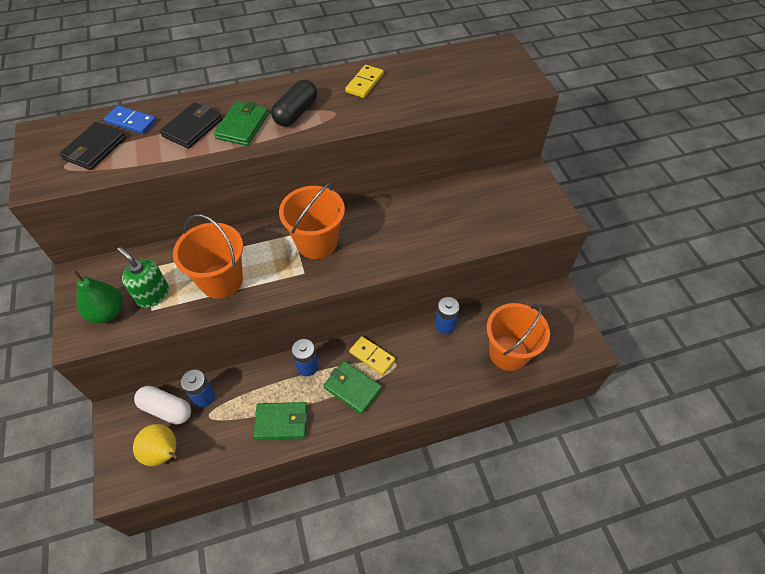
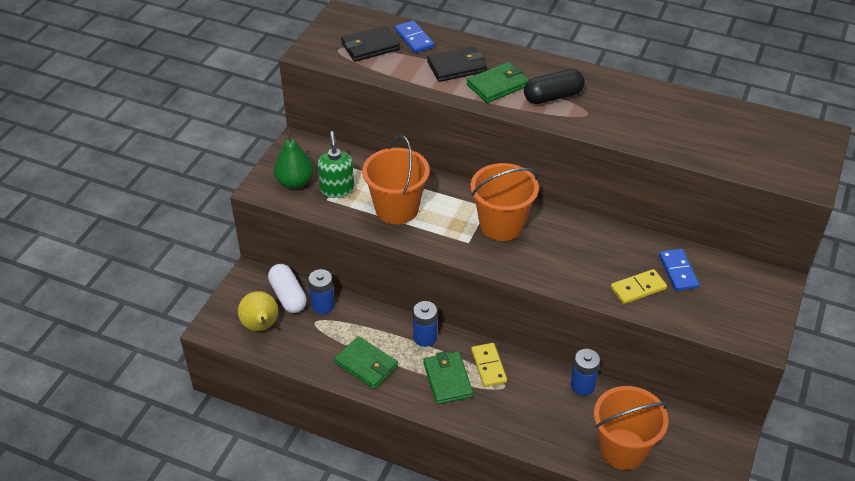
camera: 40 degrees right, 10 degrees down
yellow domino [345,65,384,98] -> yellow domino moved to [611,269,667,304]
none -> blue domino [659,249,699,291]

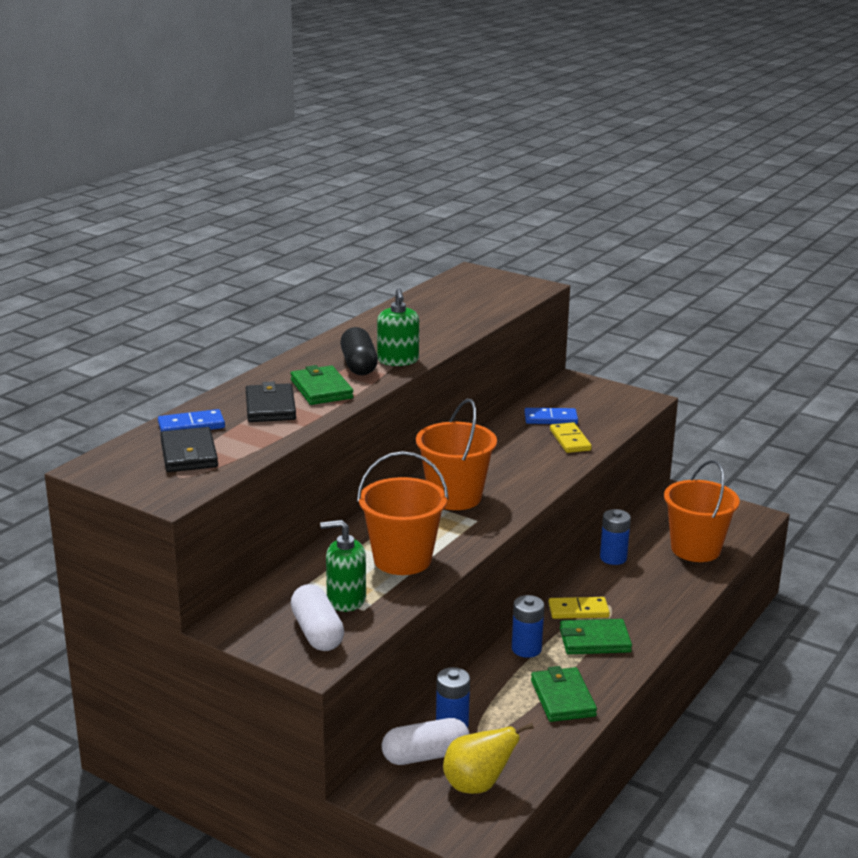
camera: 80 degrees left, 20 degrees down
green pear [274,129,313,189] -> white capsule [291,584,344,651]
green wallet [334,336,398,389] -> green wallet turned 60 degrees counterclockwise [531,666,597,722]
none -> green soap dispenser [377,288,419,366]

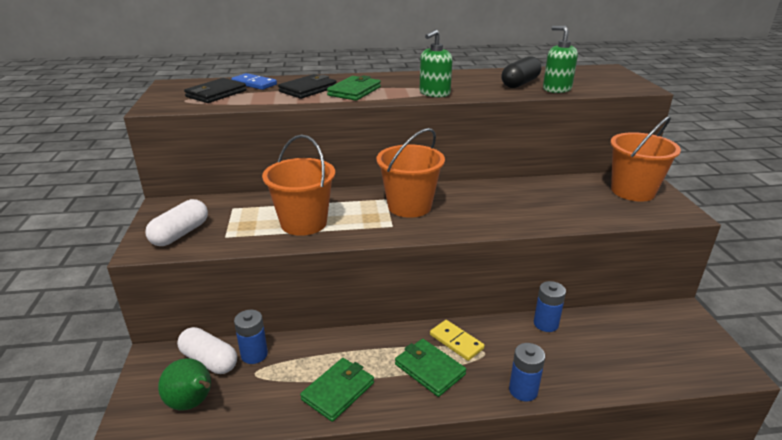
camera: 50 degrees right, 5 degrees up
green soap dispenser [320,520,366,612] -> green soap dispenser moved to [543,26,578,93]
black capsule [340,327,378,375] -> black capsule moved to [501,57,541,88]
yellow pear [443,723,534,794] -> green pear [158,358,211,410]
blue battery [512,595,544,658] -> blue battery moved to [509,343,545,401]
blue domino [524,408,578,424] -> none
yellow domino [550,422,592,453] -> none
orange bucket [664,460,740,562] -> orange bucket moved to [610,116,681,202]

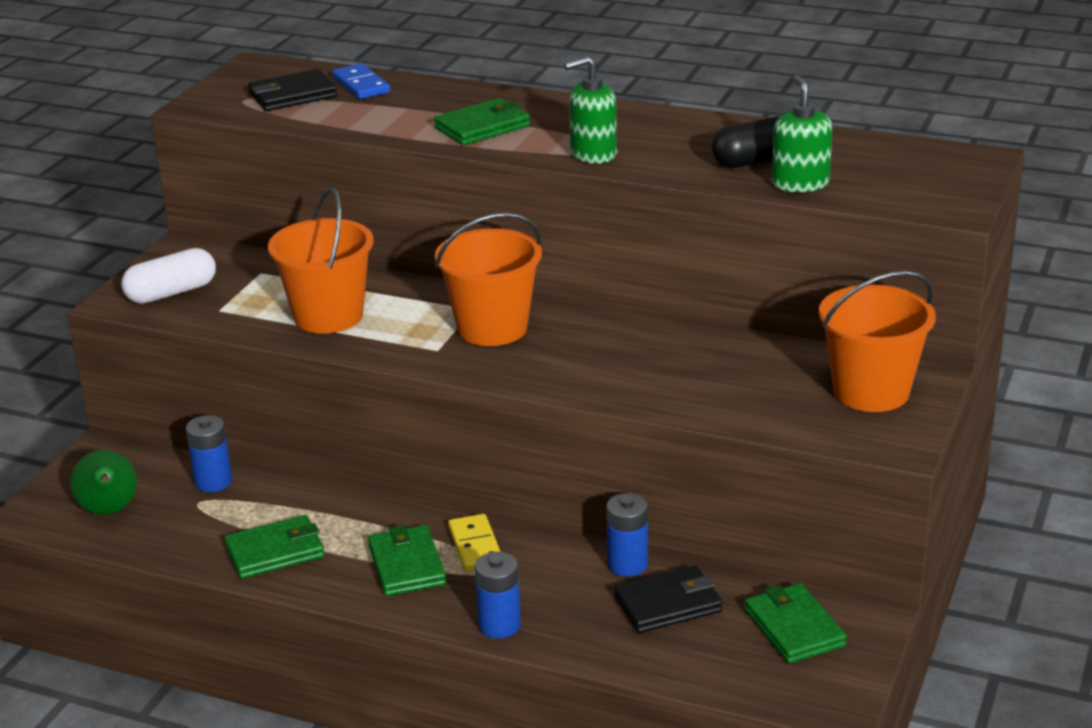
camera: 30 degrees right, 0 degrees up
white capsule [177,327,237,374] -> none
black wallet [278,74,337,99] -> black wallet moved to [614,566,722,633]
none -> green wallet [745,583,847,663]

